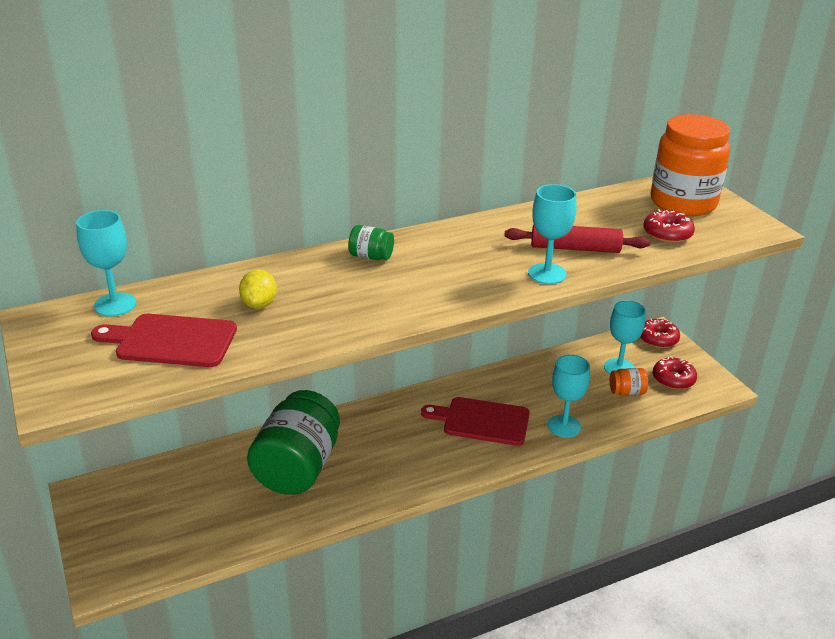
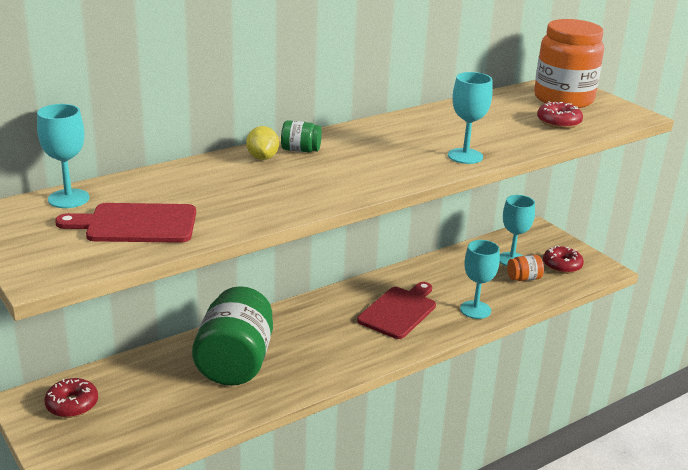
camera: 10 degrees left, 5 degrees down
yellow lemon [239,269,277,309] -> yellow lemon moved to [246,126,279,160]
red cutting board [421,397,530,446] -> red cutting board turned 120 degrees clockwise [357,282,436,339]
red rolling pin [504,224,650,253] -> none
red donut [640,319,680,348] -> red donut moved to [44,378,98,418]

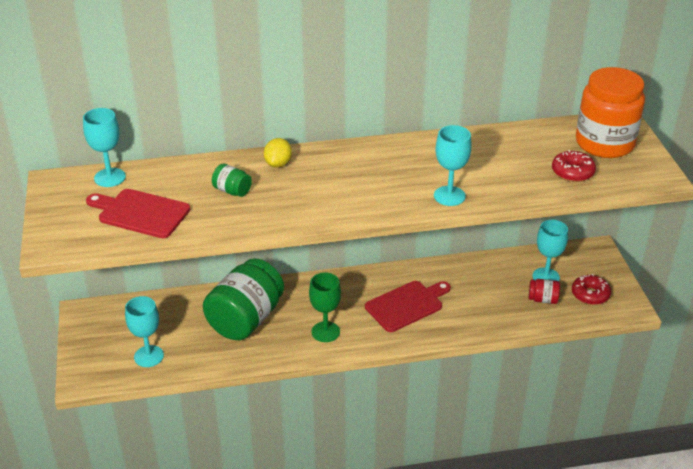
camera: 25 degrees right, 10 degrees up
red donut [44,378,98,418] -> none
green jar [281,120,322,152] -> green jar moved to [212,164,252,197]
turquoise goblet [460,240,500,319] -> turquoise goblet moved to [125,296,164,367]
orange jar [507,255,544,281] -> red jar [529,279,560,304]
none -> green goblet [309,273,341,342]

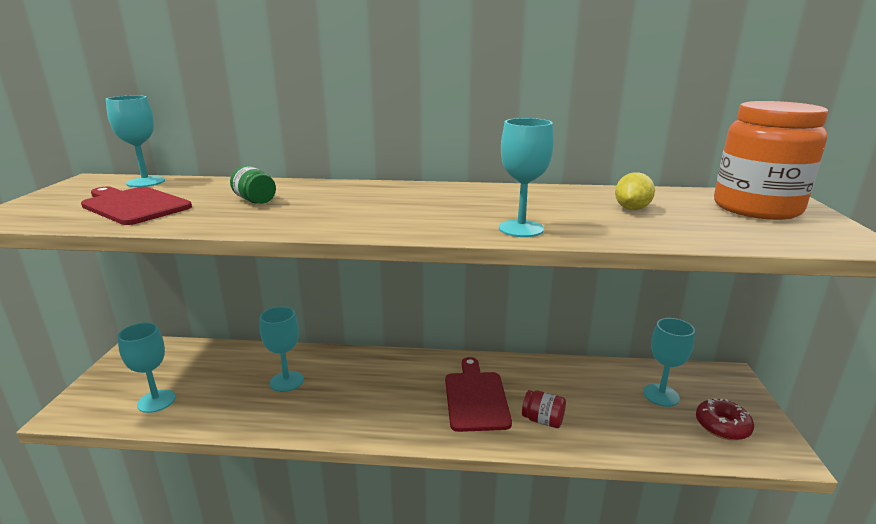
camera: 15 degrees right, 15 degrees down
green jar [203,258,284,340] -> turquoise goblet [259,306,304,392]
yellow lemon [264,138,292,168] -> yellow lemon moved to [615,172,655,210]
green goblet [309,273,341,342] -> none
red cutting board [365,281,451,332] -> red cutting board turned 75 degrees counterclockwise [445,357,512,432]
red jar [529,279,560,304] -> red jar moved to [522,390,566,428]
red donut [552,150,596,182] -> none

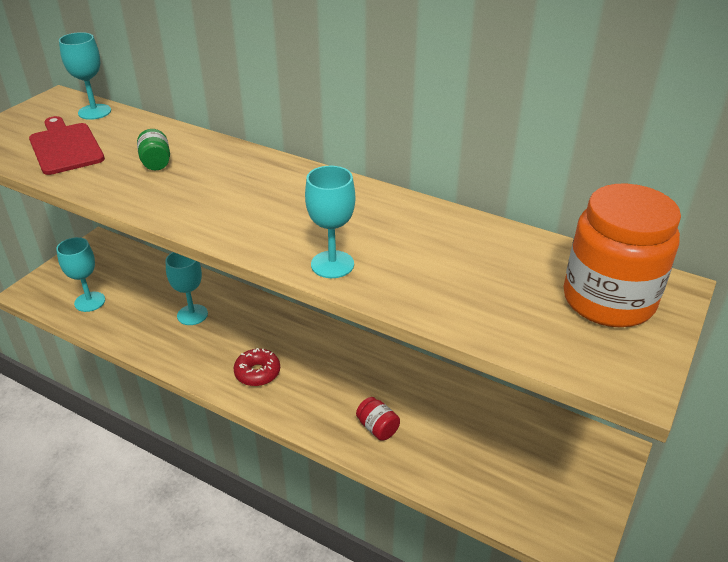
camera: 25 degrees right, 15 degrees up
red cutting board [445,357,512,432] -> none
yellow lemon [615,172,655,210] -> none
turquoise goblet [643,318,695,407] -> none
red donut [696,398,754,440] -> red donut moved to [234,348,280,386]

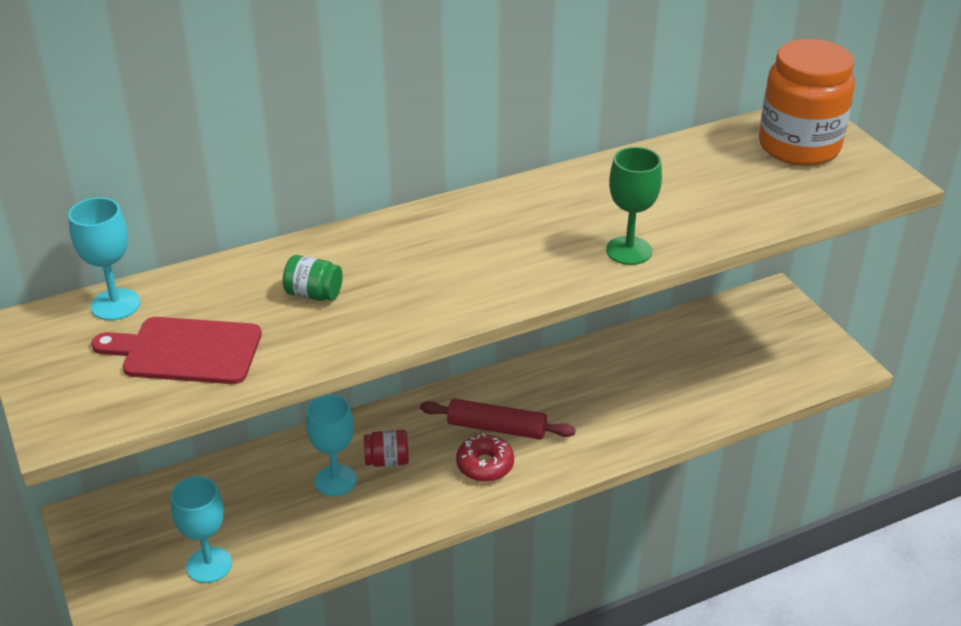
camera: 55 degrees left, 0 degrees up
turquoise goblet [305,166,355,278] -> green goblet [606,147,662,265]
red jar [356,397,400,441] -> red jar moved to [364,430,409,467]
none -> red rolling pin [420,399,576,440]

